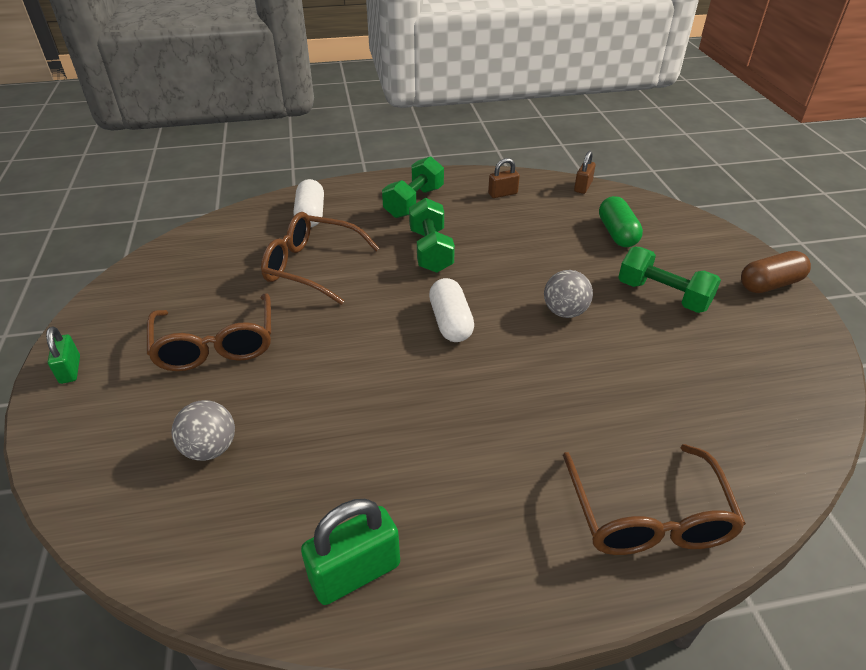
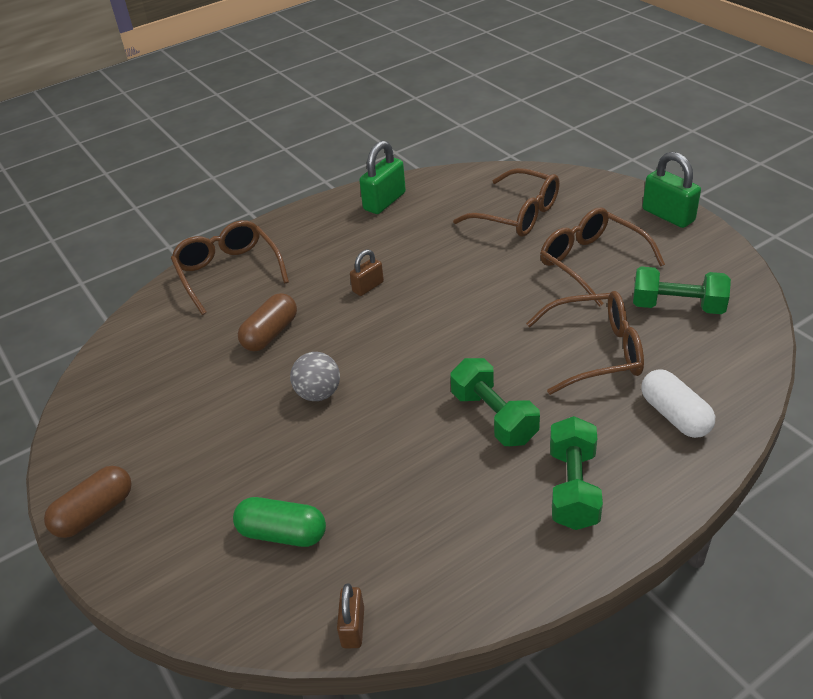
camera: 160 degrees right, 0 degrees up
green padlock [46,327,80,384] -> green padlock [642,152,701,228], size x1.67
grey ball [171,400,235,461] -> brown glasses [453,168,560,237]
white capsule [429,278,474,342] -> none
brown padlock [488,158,520,198] -> brown padlock moved to [350,249,384,296]
green capsule [599,196,643,247] -> green capsule turned 45 degrees counterclockwise [233,497,326,547]
green dumbbell [618,247,721,313] -> green dumbbell moved to [633,266,731,314]
none -> brown capsule [238,293,297,351]

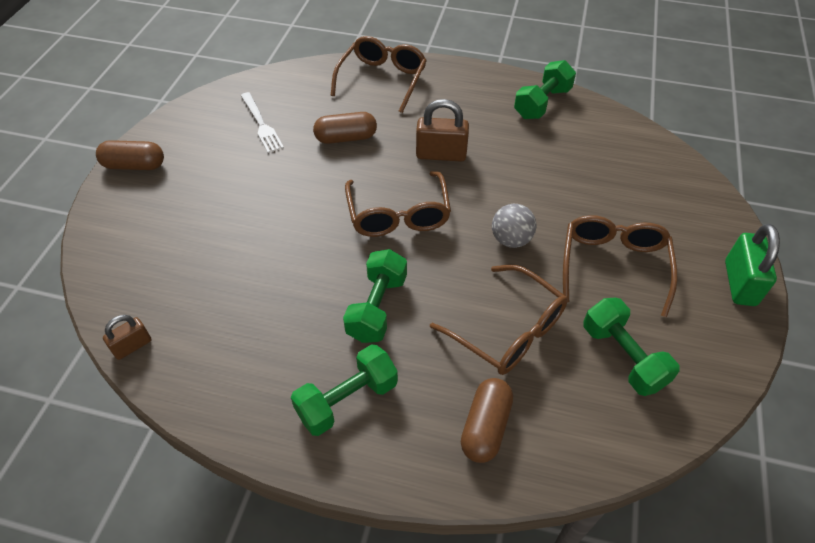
camera: 45 degrees right, 10 degrees up
green capsule [233,497,326,547] -> none
grey ball [290,352,340,401] -> grey ball moved to [492,204,536,248]
brown padlock [350,249,384,296] -> brown padlock [416,99,469,162], size x1.67
green padlock [359,141,406,214] -> green dumbbell [514,60,576,119]
brown glasses [453,168,560,237] -> brown glasses moved to [345,171,451,237]
white capsule [641,369,715,438] -> brown capsule [461,378,513,463]
none -> white fork [241,92,284,153]

